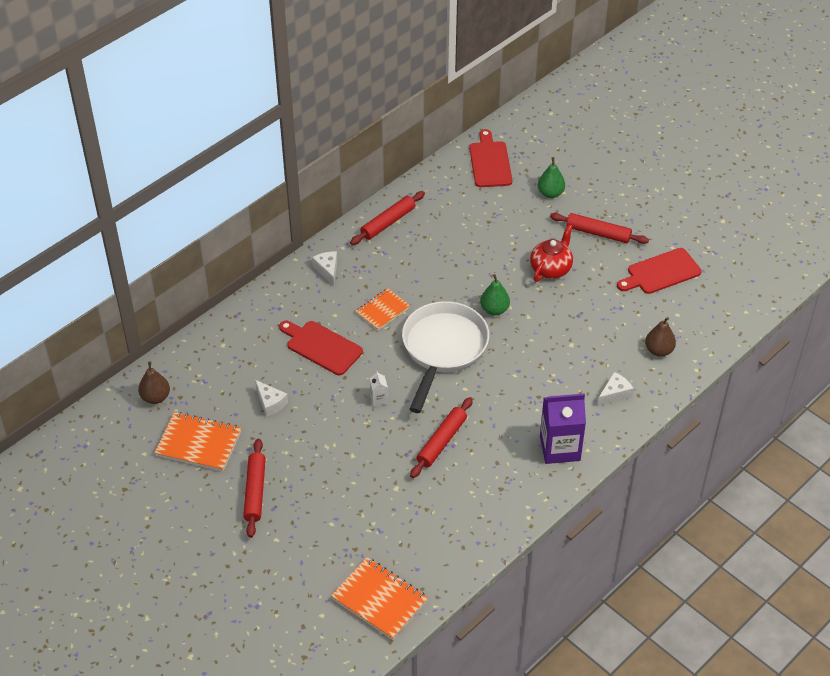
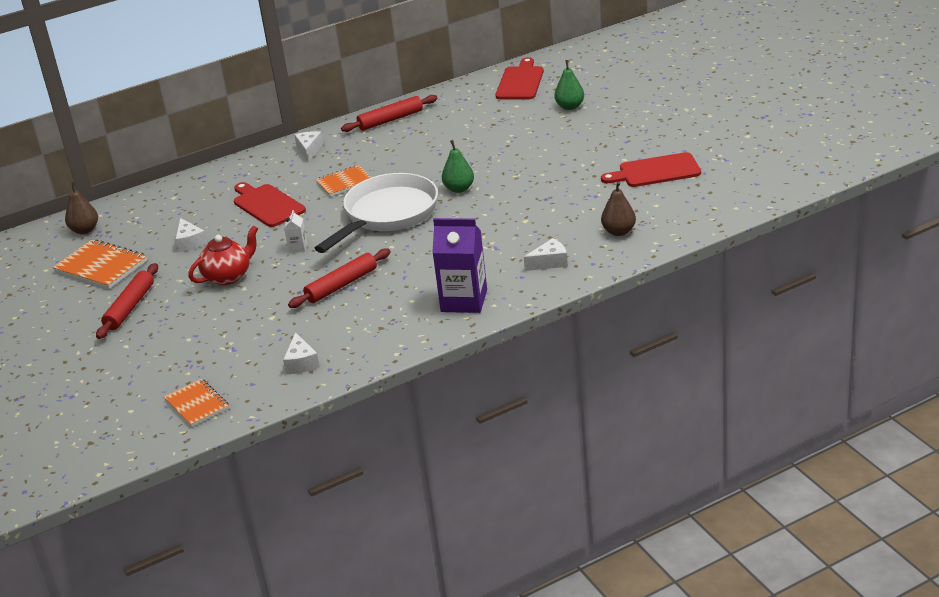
camera: 20 degrees right, 15 degrees down
orange notebook [331,557,428,640] -> orange notebook [164,379,229,427], size x0.66
red teapot [530,224,573,282] -> red teapot moved to [188,225,258,285]
red rolling pin [550,213,649,244] -> none
none -> white cheese [283,332,320,374]

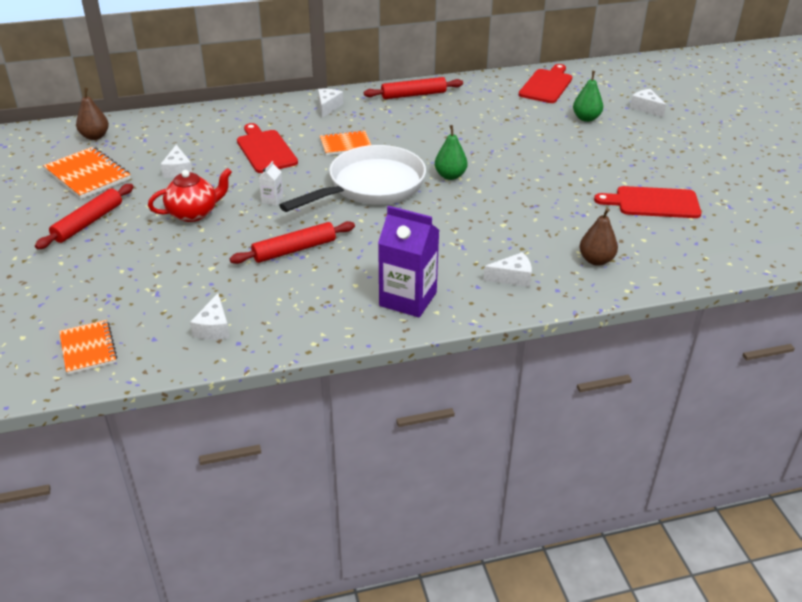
camera: 10 degrees right, 5 degrees up
none -> white cheese [630,89,666,117]

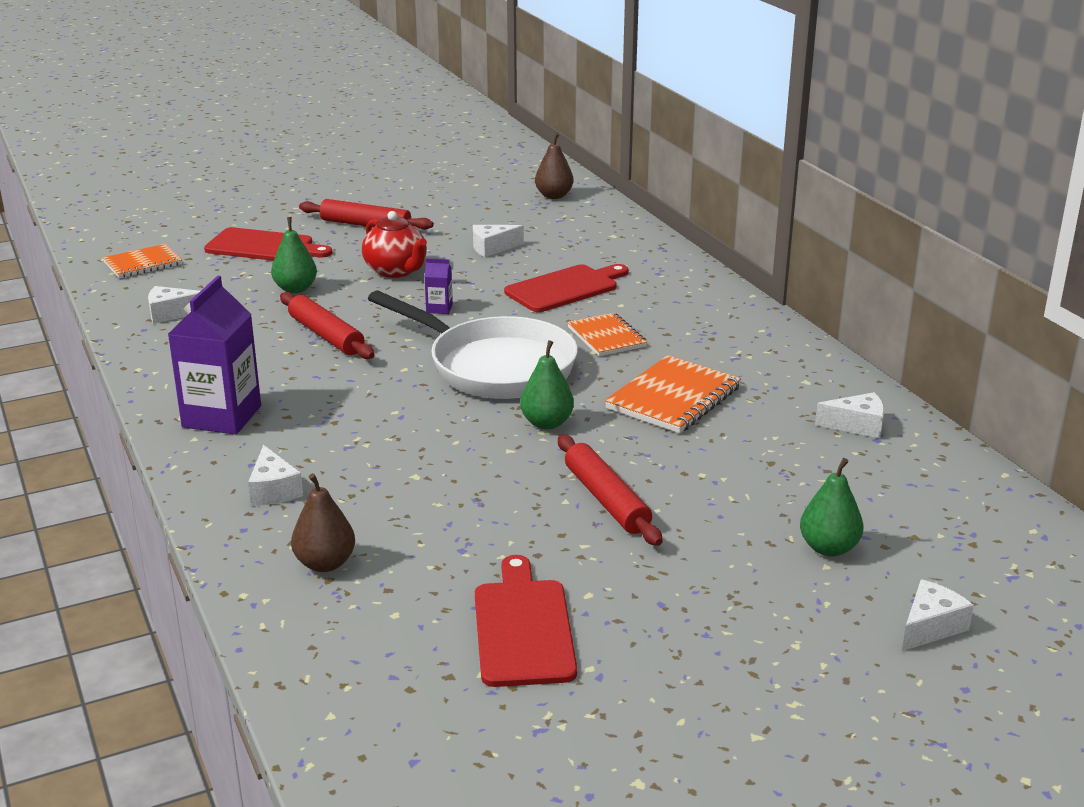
camera: 80 degrees right, 10 degrees down
orange notebook [43,147,131,199] -> orange notebook moved to [605,355,741,433]
white carton [259,161,284,206] -> purple carton [424,258,453,314]
white cheese [318,89,343,118] -> white cheese moved to [815,392,884,438]
red rolling pin [364,77,463,99] -> red rolling pin moved to [558,435,663,546]
red cutting board [519,64,572,103] -> red cutting board moved to [204,227,332,261]
none -> green pear [271,217,317,293]

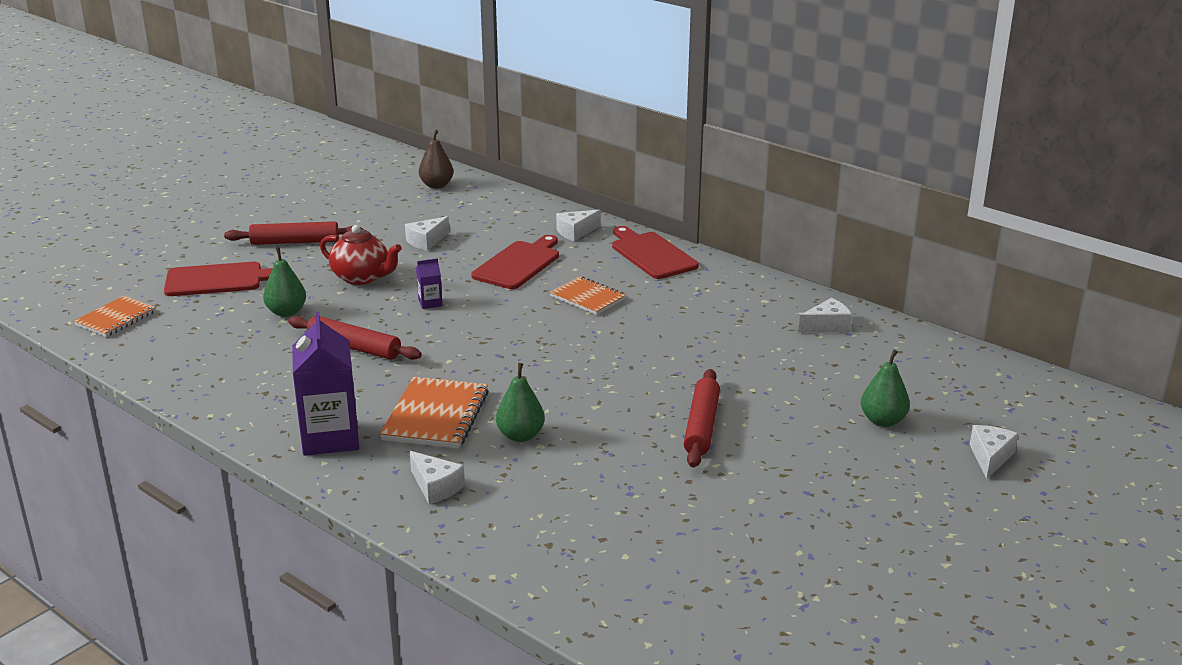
camera: 25 degrees left, 0 degrees up
white cheese [148,286,200,324] -> white cheese moved to [556,210,601,241]
brown pear [291,473,355,572] -> none
white pan [368,291,578,399] -> none
red cutting board [475,555,577,687] -> red cutting board moved to [612,226,699,279]
green pear [520,340,574,429] -> green pear moved to [496,363,545,442]
red rolling pin [558,435,663,546] -> red rolling pin turned 60 degrees clockwise [684,369,720,468]
orange notebook [605,355,741,433] -> orange notebook moved to [380,377,489,449]

